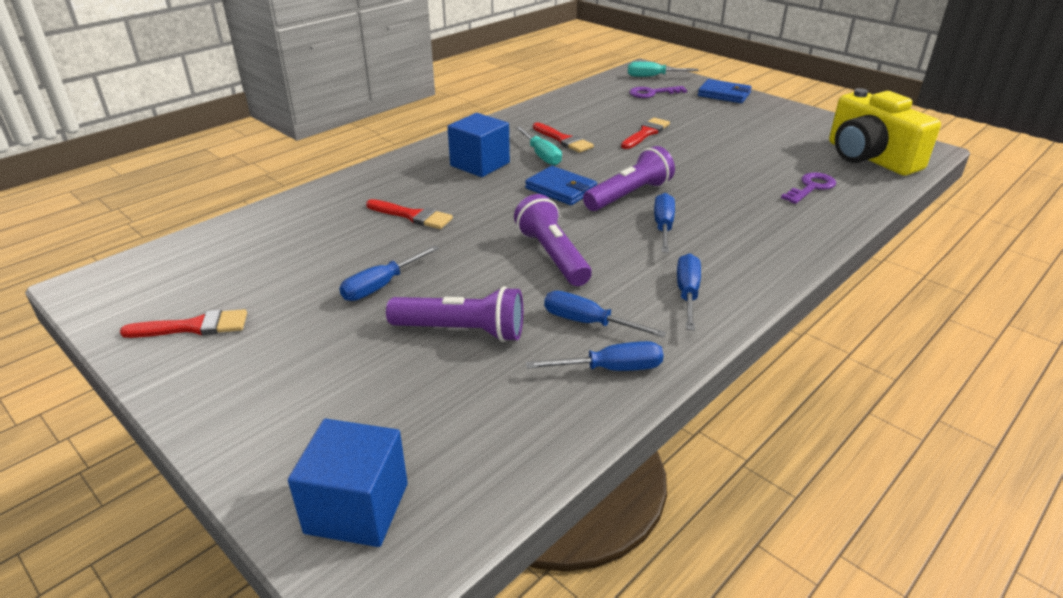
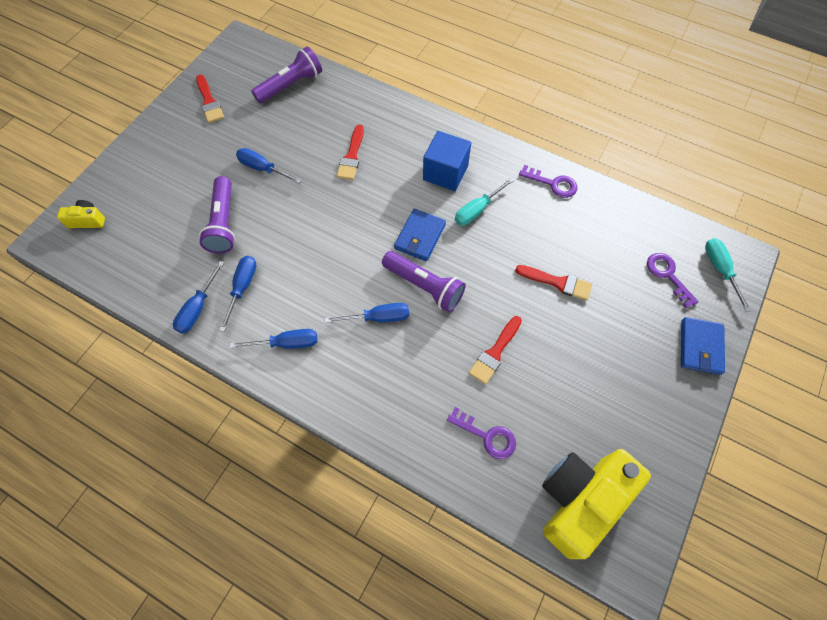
camera: 75 degrees right, 30 degrees up
blue cube [288,419,408,547] -> yellow camera [57,200,105,228]
purple flashlight [514,194,592,286] -> purple flashlight moved to [251,46,322,103]
blue screwdriver [526,341,664,371] -> blue screwdriver turned 45 degrees clockwise [173,261,224,333]
red brush [533,122,594,153] -> red brush moved to [469,316,522,385]
none -> purple key [519,165,577,198]

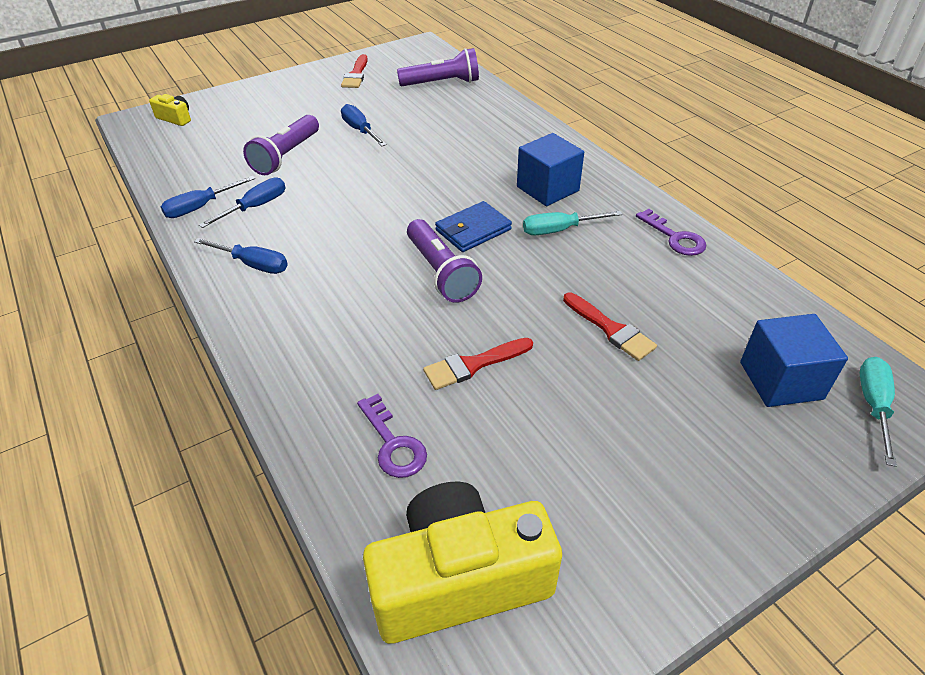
camera: 30 degrees right, 20 degrees down
blue screwdriver [324,303,409,323] -> none
red brush [336,125,364,180] -> none
purple key [647,253,699,308] -> blue cube [740,314,848,407]
blue wallet [681,317,725,375] -> none

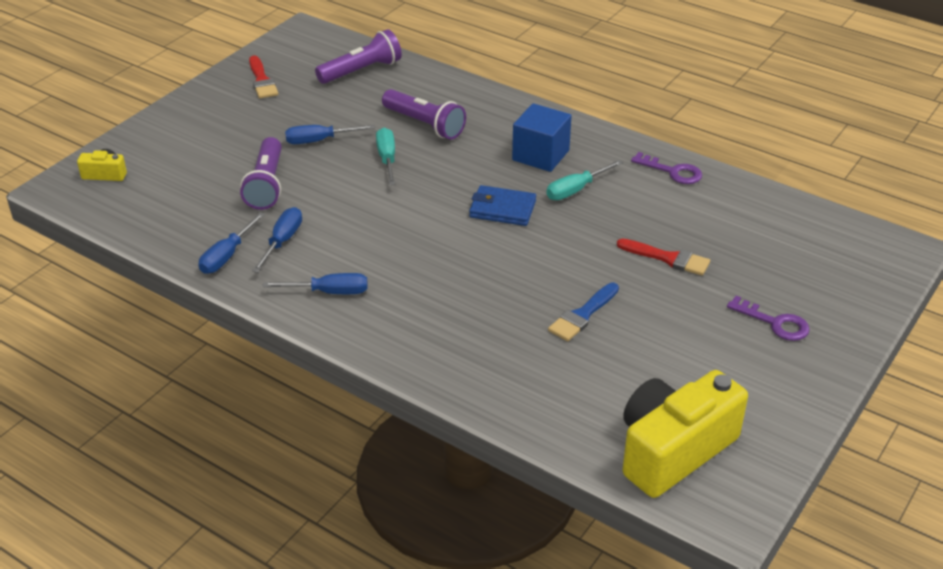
camera: 25 degrees left, 5 degrees down
blue screwdriver [341,104,386,146] -> blue screwdriver turned 45 degrees counterclockwise [285,125,375,144]
purple key [357,394,427,478] -> purple key moved to [727,296,810,341]
purple flashlight [407,219,482,303] -> purple flashlight moved to [382,89,466,140]
red brush [423,338,533,390] -> blue brush [548,283,619,341]
blue wallet [435,201,512,252] -> blue wallet turned 75 degrees clockwise [469,185,536,226]
blue cube [740,314,848,407] -> none
turquoise screwdriver [860,357,897,467] -> turquoise screwdriver moved to [376,128,395,185]

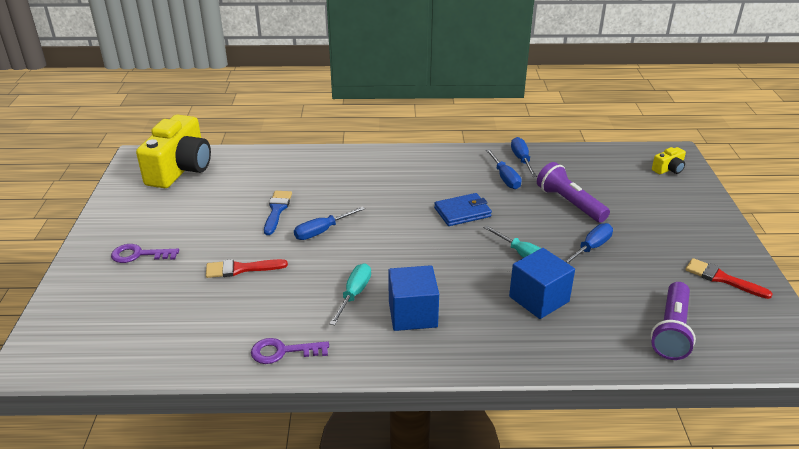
camera: 145 degrees right, 5 degrees down
blue screwdriver [263,273,367,294] -> blue screwdriver moved to [294,206,365,240]
purple flashlight [382,89,466,140] -> blue cube [509,248,575,319]
blue wallet [469,185,536,226] -> blue wallet moved to [434,193,492,226]

